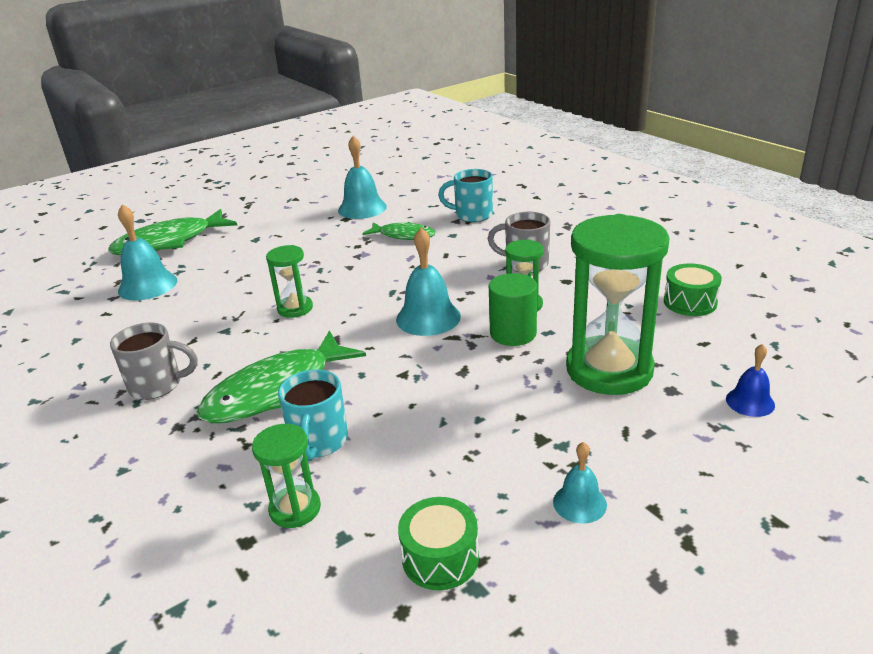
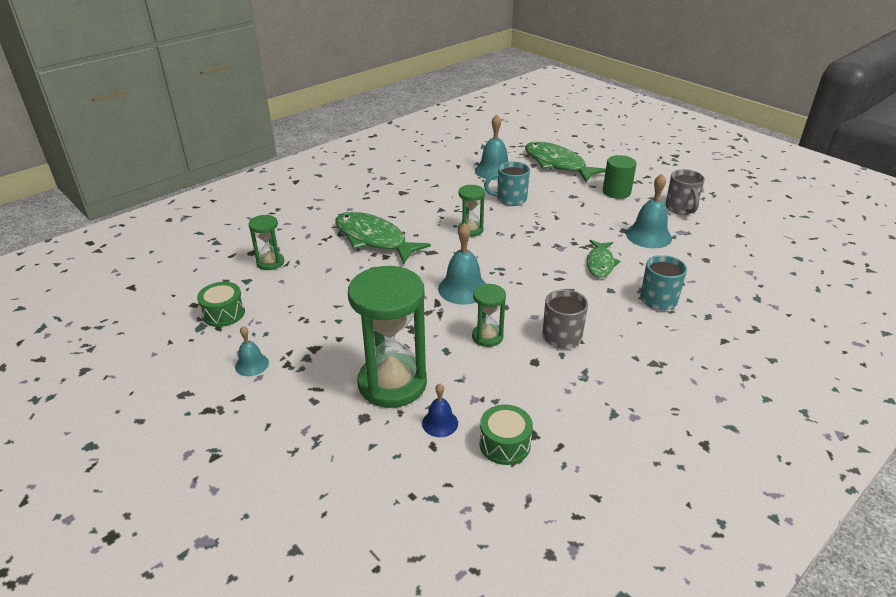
camera: 80 degrees right, 5 degrees up
grey mug [110,323,197,400] -> grey mug moved to [665,169,705,215]
turquoise mug [278,369,348,461] -> turquoise mug moved to [484,162,530,206]
green cylinder [489,273,537,346] -> green cylinder moved to [603,155,637,199]
blue bell [726,344,775,417] -> blue bell moved to [422,384,458,437]

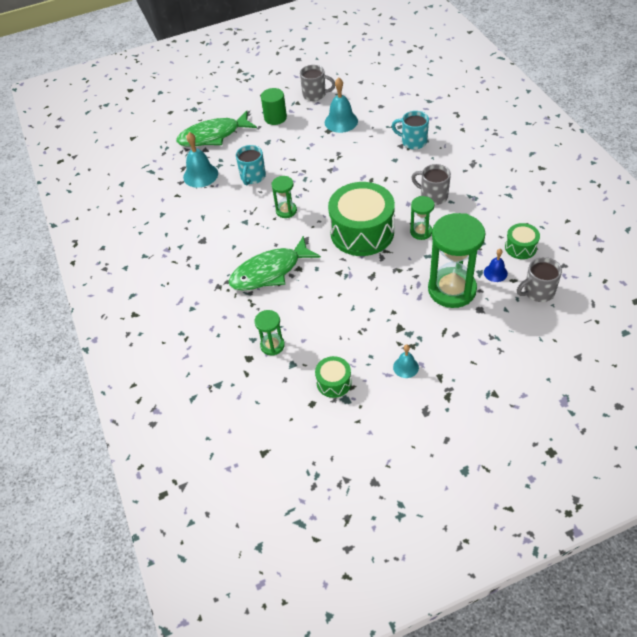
camera: 65 degrees left, 15 degrees up
turquoise bell [438,223,486,305] -> green drum [328,182,395,256]
green fish [587,240,620,278] -> none
none -> grey mug [517,257,562,302]

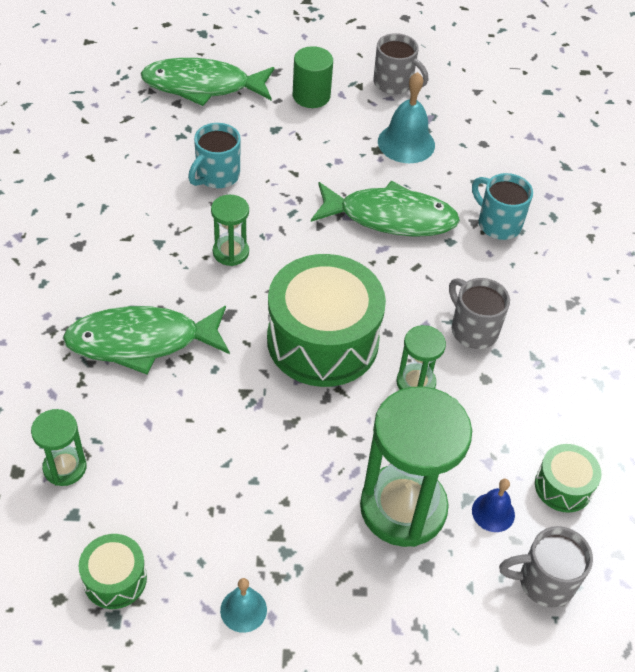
camera: 15 degrees right, 0 degrees up
turquoise bell [183,132,218,188] -> none
none -> green fish [311,181,460,237]

